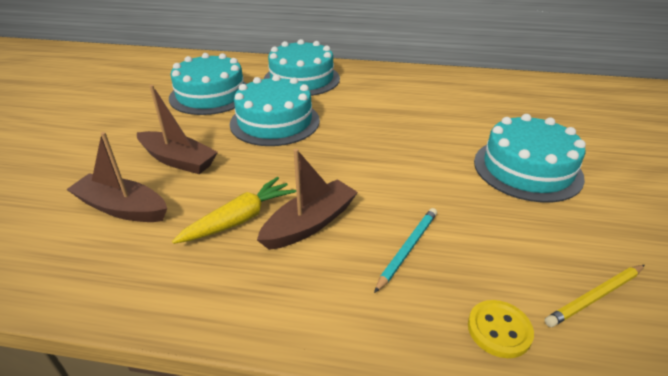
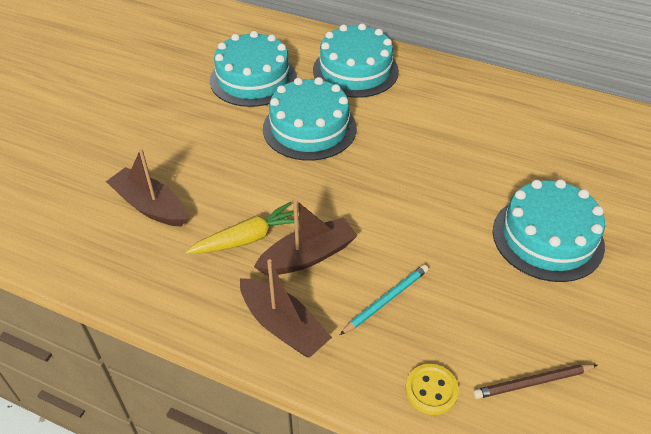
camera: 15 degrees right, 10 degrees up
brown boat [137,85,218,174] -> brown boat moved to [240,259,332,358]
yellow pencil [545,265,645,327] -> brown pencil [473,364,597,399]

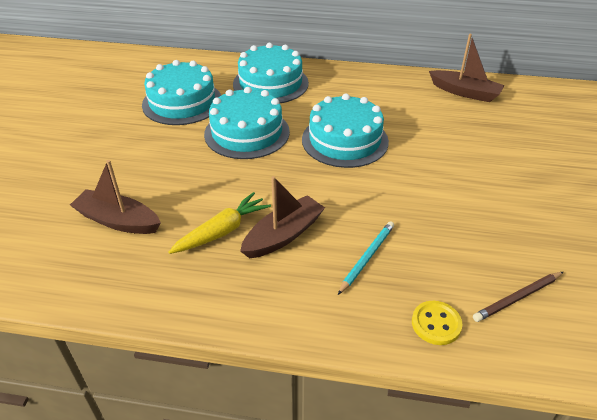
camera: 15 degrees left, 5 degrees down
brown boat [240,259,332,358] -> brown boat moved to [429,34,505,102]
turquoise cake [493,179,605,282] -> turquoise cake moved to [302,94,389,168]

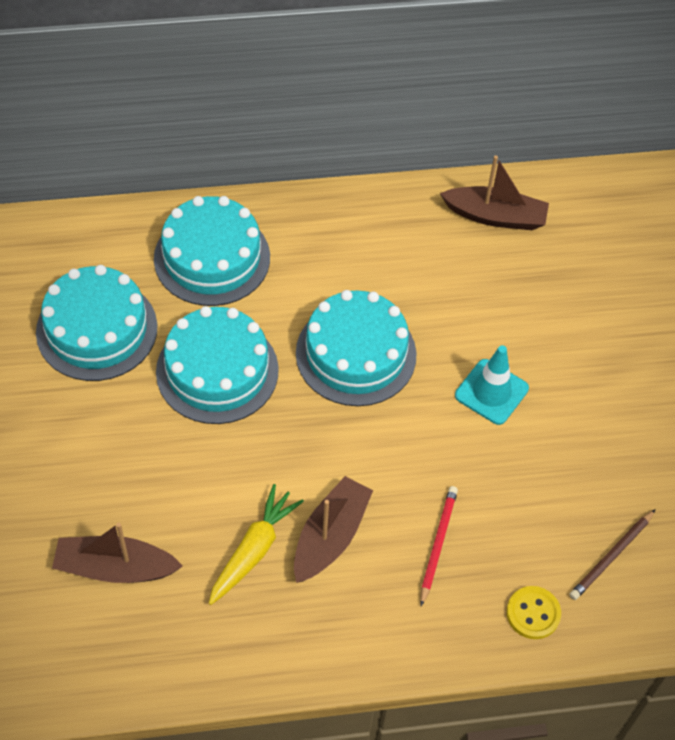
camera: 20 degrees left, 15 degrees up
turquoise pencil [338,221,394,295] -> red pencil [420,486,458,606]
none -> turquoise traffic cone [455,346,529,425]

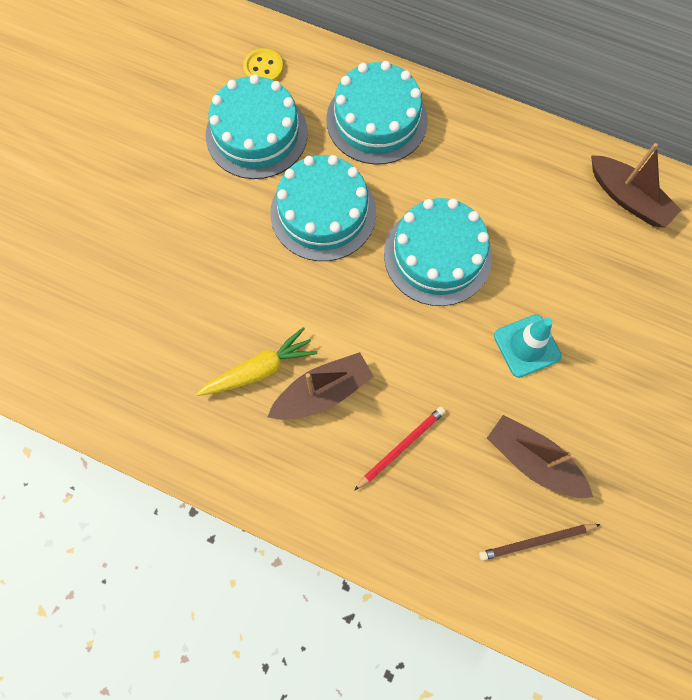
camera: 35 degrees right, 15 degrees up
brown boat [52,523,183,583] -> brown boat moved to [487,415,593,498]
yellow button [507,586,561,639] -> yellow button moved to [243,48,283,81]

